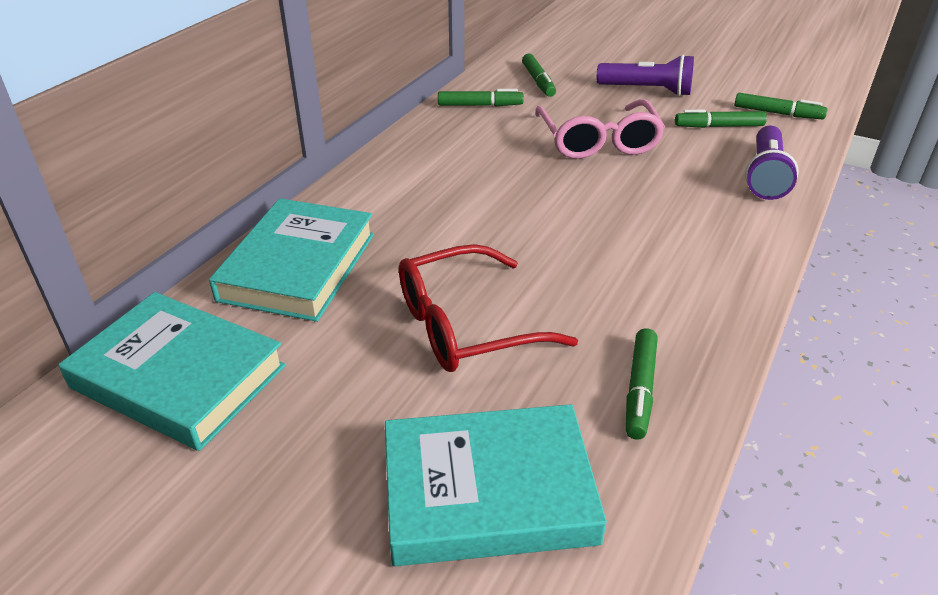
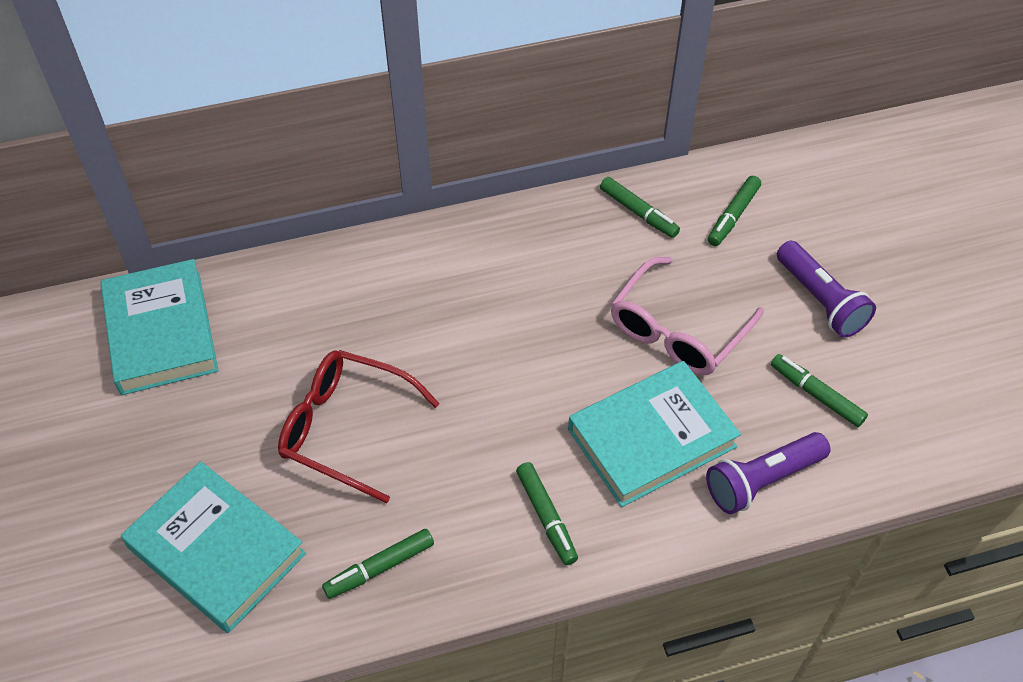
camera: 45 degrees right, 15 degrees up
turquoise book [209,198,374,322] -> turquoise book moved to [568,361,741,507]
green marker [734,93,828,120] -> green marker moved to [516,462,578,565]

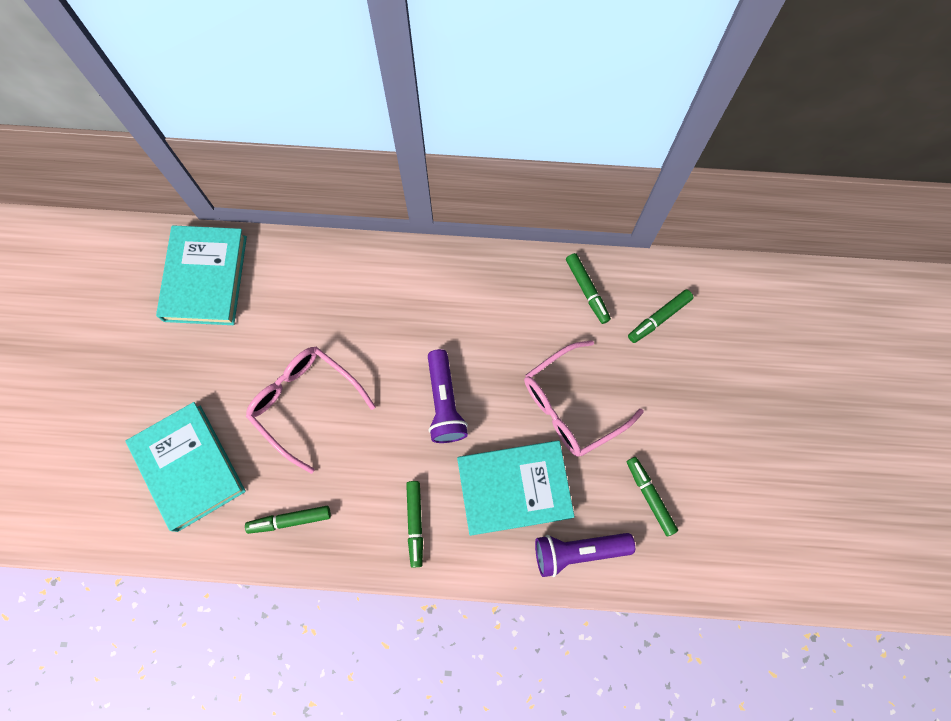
camera: 20 degrees right, 20 degrees up
red glasses [278,350,440,503] -> pink glasses [246,347,376,474]
purple flashlight [777,241,876,338] -> purple flashlight moved to [428,349,468,443]

